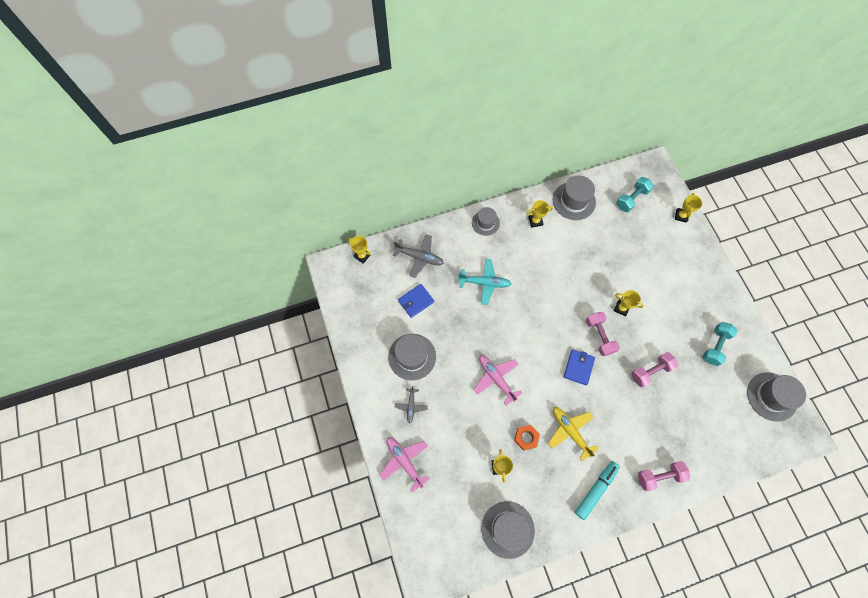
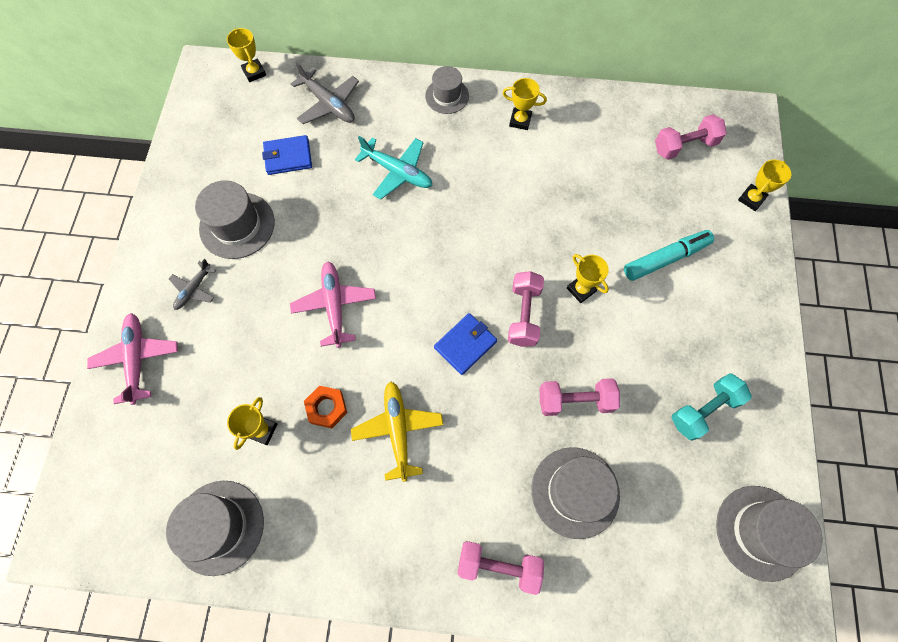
camera: 25 degrees right, 0 degrees up
grey hat [553,176,596,220] -> grey hat moved to [532,447,620,539]
turquoise marker [575,461,620,520] -> turquoise marker moved to [624,230,714,281]
turquoise dumbbell [616,177,654,212] -> pink dumbbell [655,114,727,160]

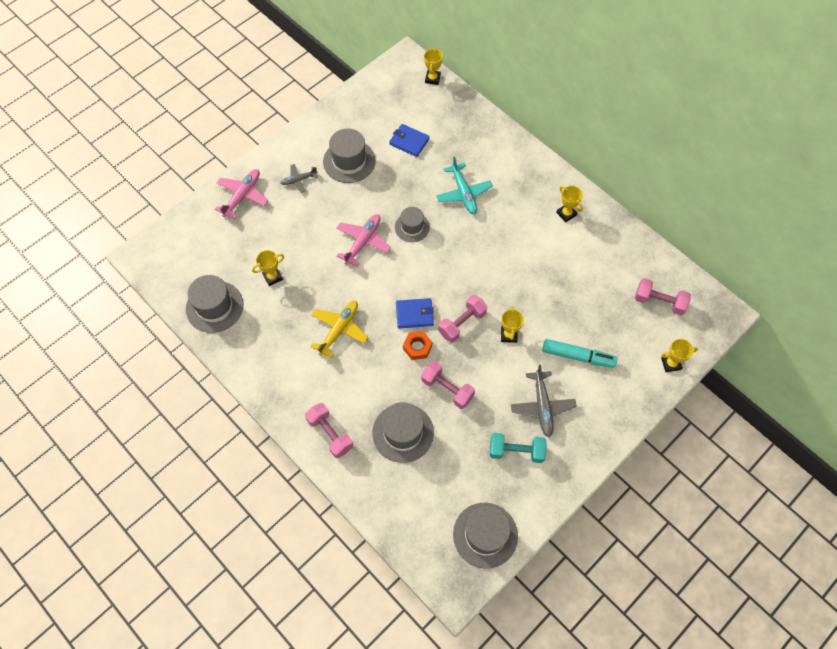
camera: 40 degrees right, 5 degrees down
grey plane [291,62,359,124] -> grey plane moved to [511,365,577,437]
orange nut [304,386,347,428] -> orange nut moved to [403,331,432,360]
grey hat [425,66,469,114] -> grey hat moved to [395,207,430,242]

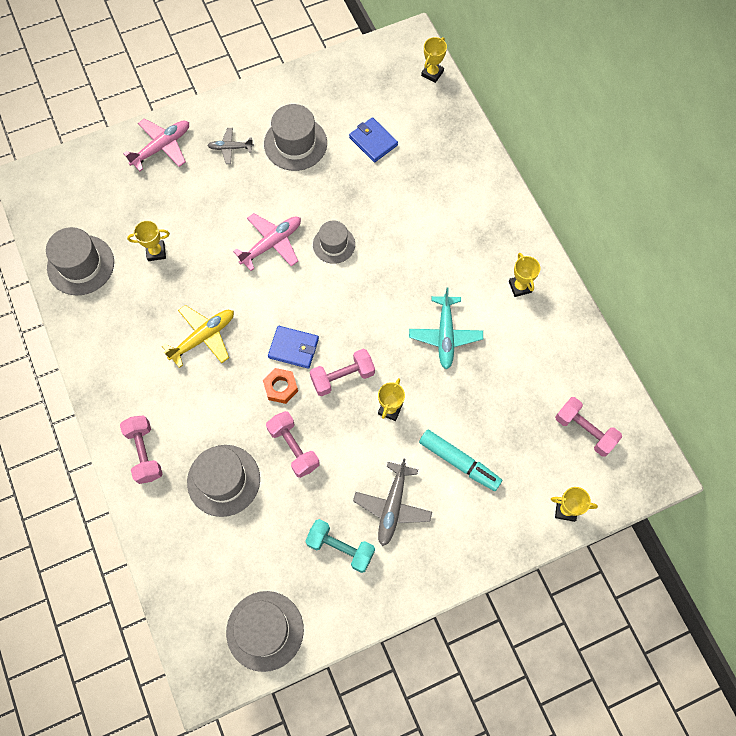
camera: 20 degrees right, 5 degrees up
turquoise plane [436,156,493,214] -> turquoise plane moved to [409,287,483,369]

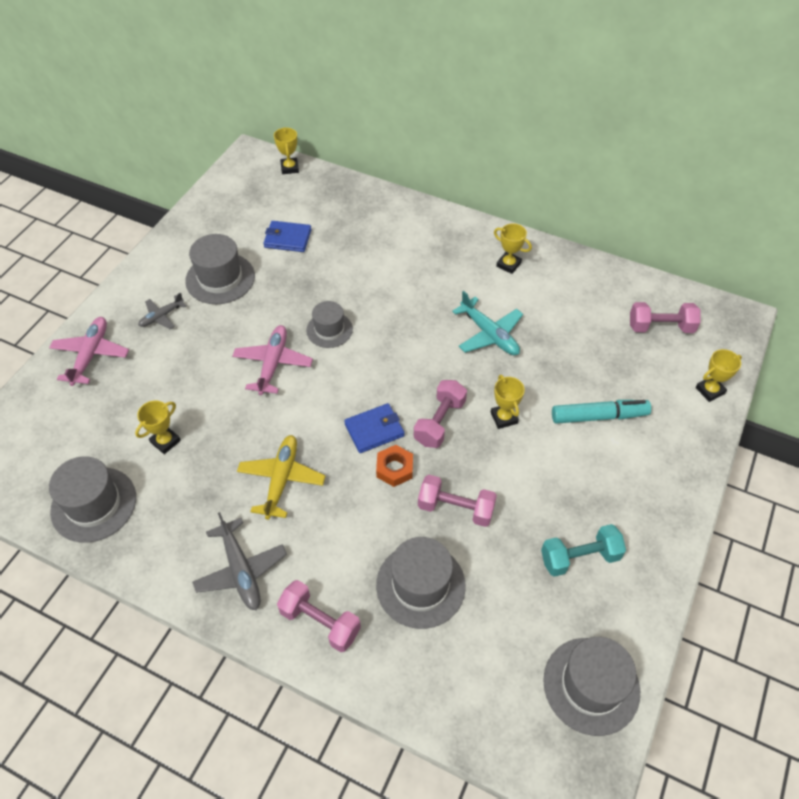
camera: 40 degrees left, 15 degrees down
grey plane [353,459,432,546] -> grey plane moved to [192,512,287,610]

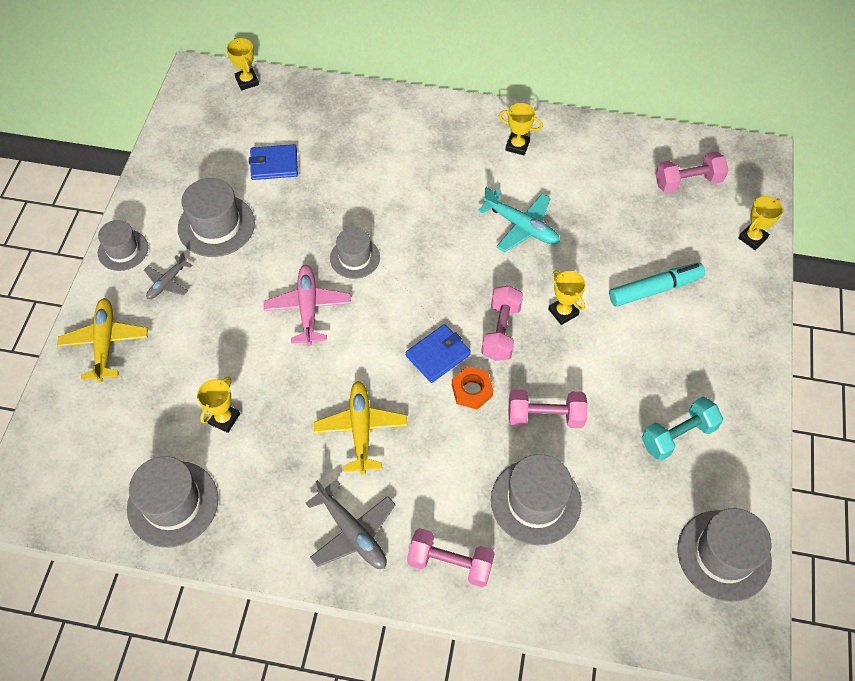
camera: 15 degrees left, 5 degrees up
pink plane [49,317,129,386] -> yellow plane [57,298,148,383]
none -> grey hat [98,220,148,271]

